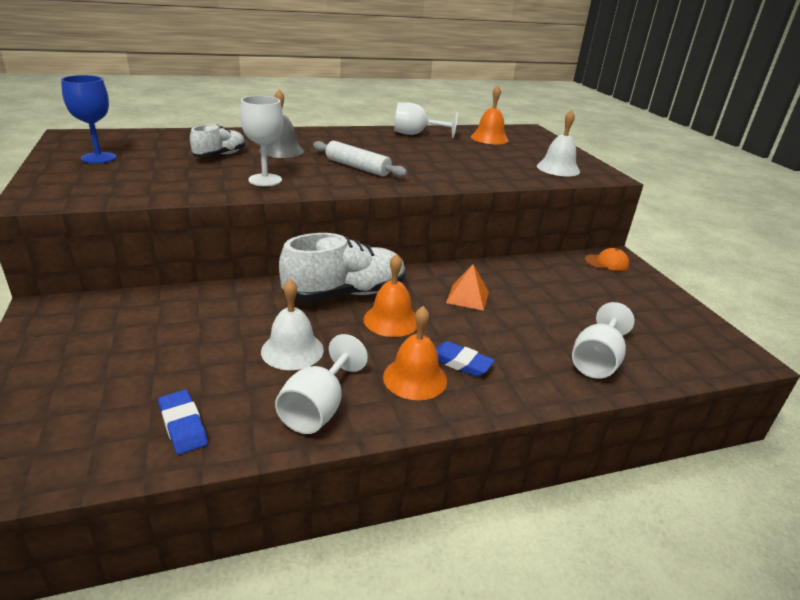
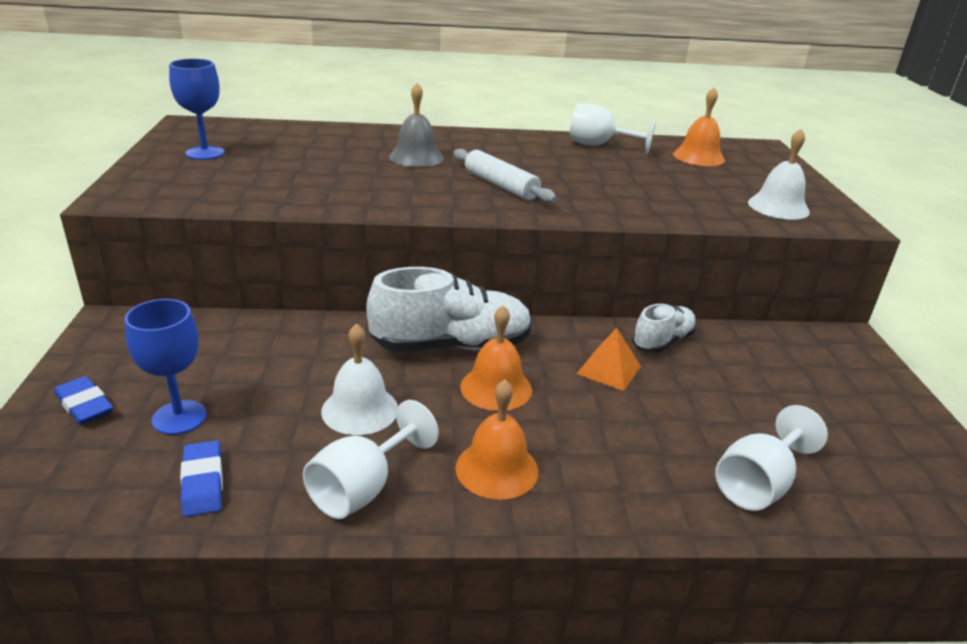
camera: 15 degrees right, 0 degrees up
white shoe [190,124,245,157] -> white shoe moved to [632,304,697,353]
white goblet [240,96,283,186] -> none
blue eraser [436,341,495,377] -> blue eraser moved to [54,376,113,425]
orange cap [585,248,629,271] -> none
none -> blue goblet [125,299,207,435]

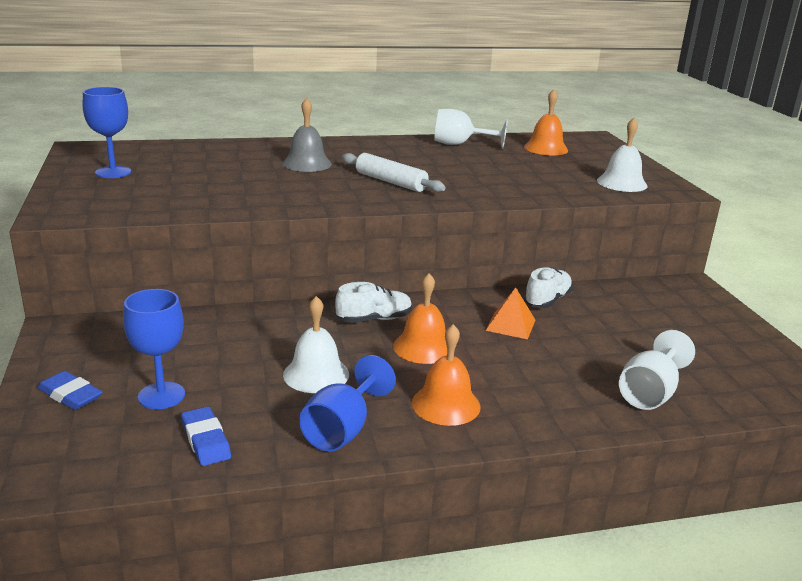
camera: 10 degrees left, 5 degrees down
white goblet [303,400,439,519] -> blue goblet [299,355,396,452]
white shoe [366,267,532,352] -> white shoe [335,282,412,323], size x0.56

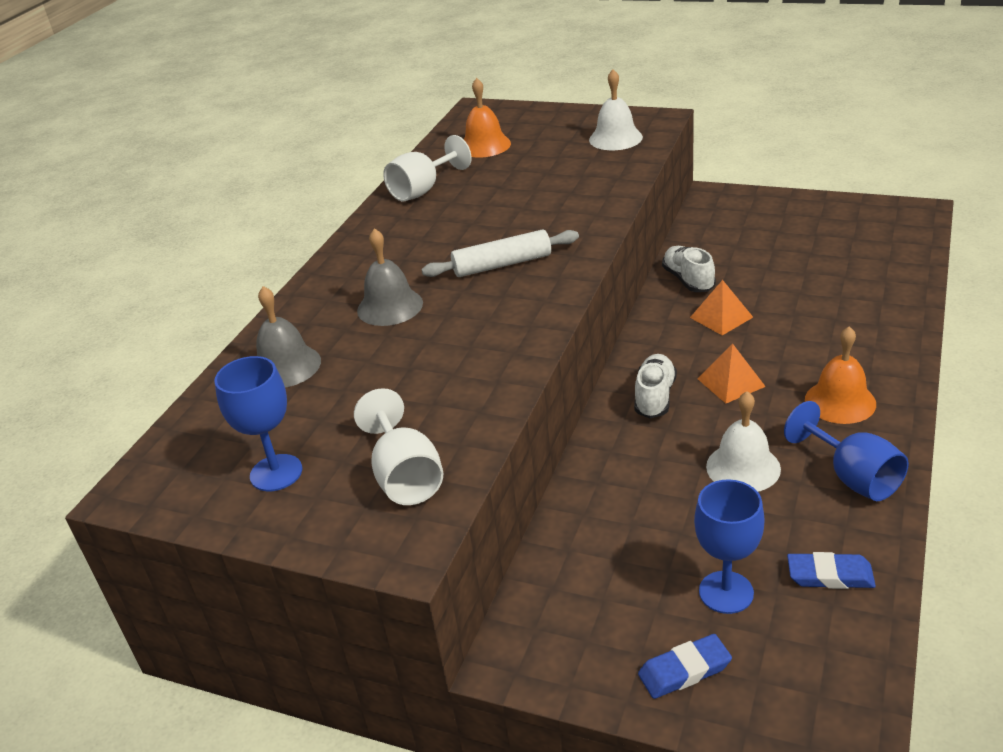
camera: 50 degrees left, 10 degrees up
orange bell [393,273,447,364] -> orange pyramid [697,343,766,403]
white goblet [619,330,695,410] -> white goblet moved to [354,388,443,505]
none -> grey bell [256,286,321,387]

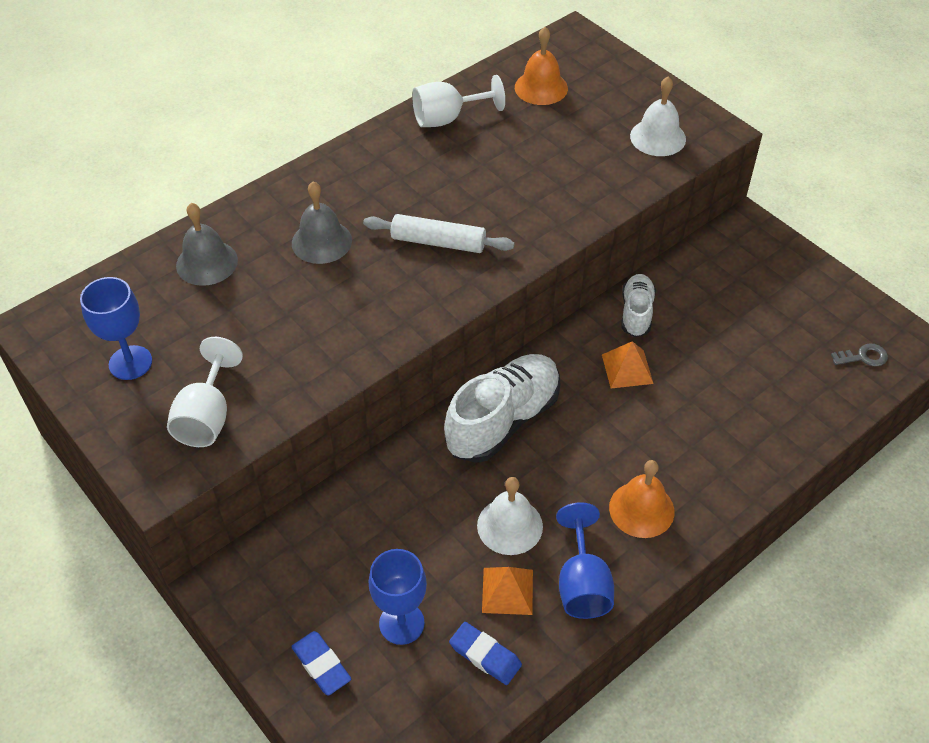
camera: 25 degrees right, 15 degrees up
white shoe [634,354,677,418] -> white shoe [444,354,561,463], size x1.77
blue eraser [638,634,732,699] -> blue eraser turned 45 degrees clockwise [291,631,351,696]
orange pyramid [697,343,766,403] -> orange pyramid moved to [482,567,533,615]
none -> grey key [831,343,888,367]

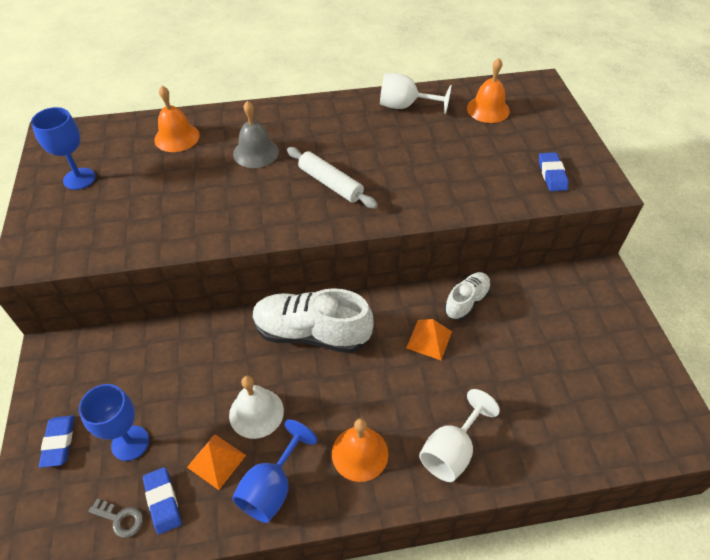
camera: 30 degrees right, 0 degrees up
white goblet [167,337,243,447] -> white goblet moved to [419,389,500,482]
grey bell [176,203,238,286] -> orange bell [154,86,200,152]
white shoe [444,354,561,463] -> white shoe turned 150 degrees counterclockwise [253,288,374,353]
white bell [630,76,686,156] -> blue eraser [539,152,568,191]
grey key [831,343,888,367] -> grey key moved to [88,499,143,538]

